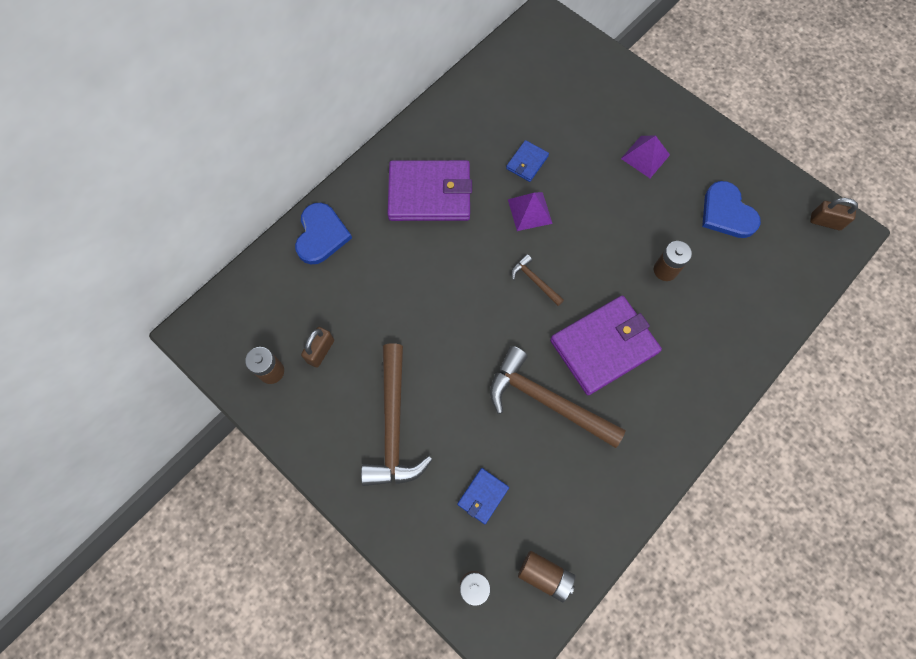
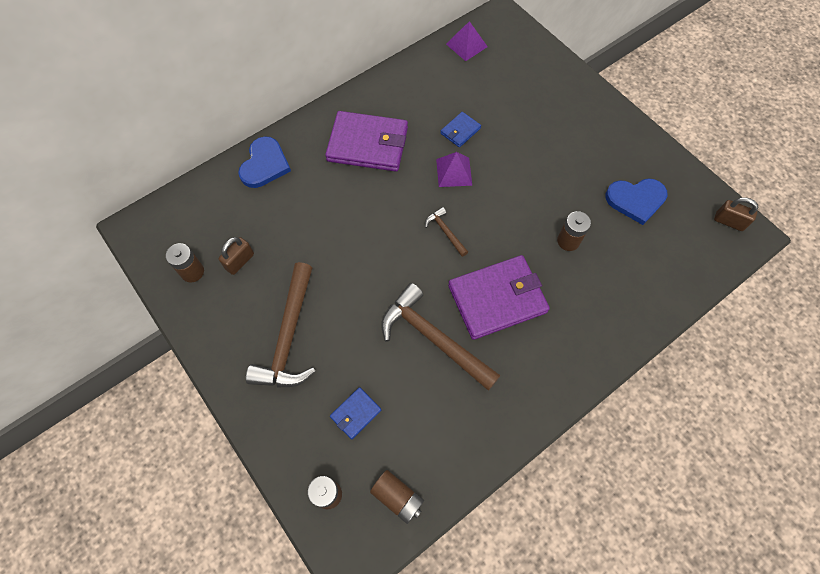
camera: 10 degrees right, 5 degrees down
purple pyramid [621,136,670,178] -> purple pyramid moved to [446,21,488,61]
blue heart [702,181,761,238] -> blue heart turned 75 degrees counterclockwise [605,178,668,225]

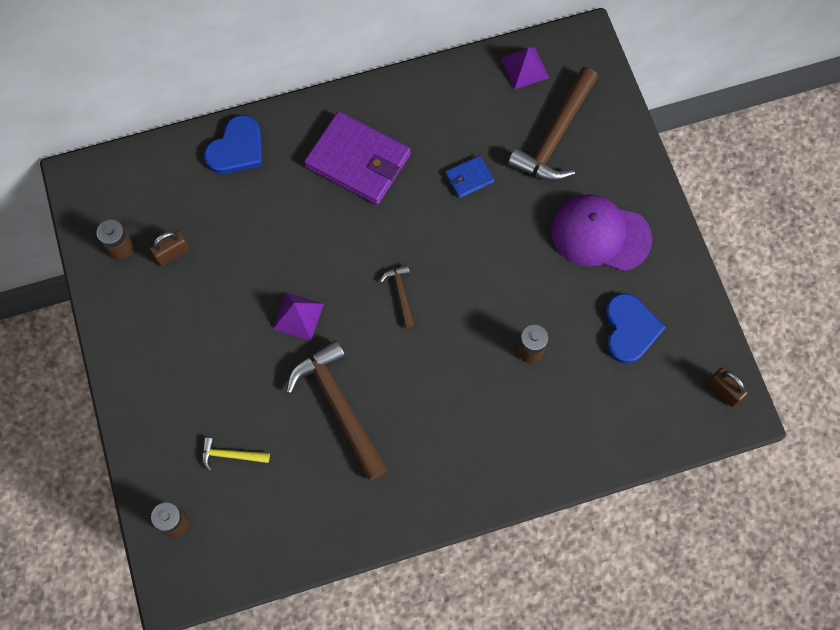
camera: 20 degrees right, 5 degrees up
brown hammer [246,262,316,388] -> brown hammer moved to [508,67,598,182]
blue wallet [330,387,381,440] -> yellow hammer [202,437,270,471]
brown battery [370,470,424,524] -> none
purple pyramid [436,152,472,187] -> purple pyramid moved to [273,293,324,340]
purple wallet [448,255,550,340] -> none
blue heart [605,178,668,225] -> blue heart turned 105 degrees counterclockwise [605,293,666,364]
none -> purple cap [551,194,652,271]

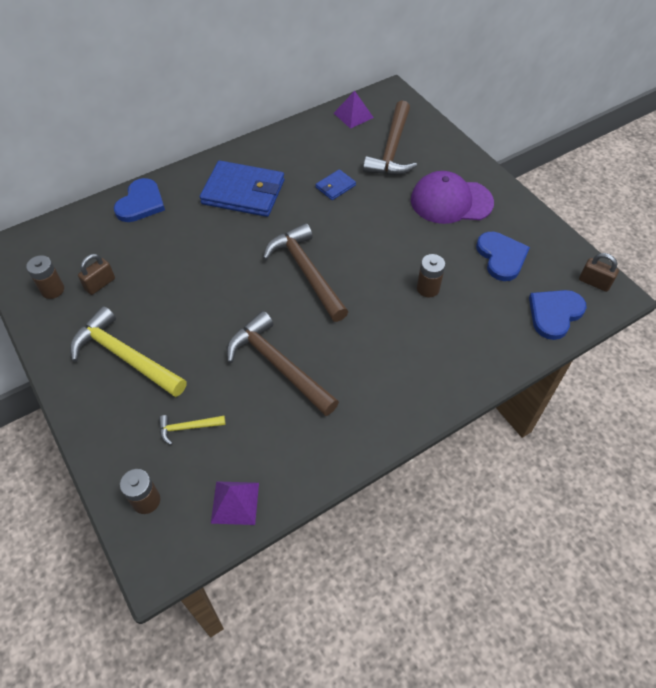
camera: 15 degrees left, 15 degrees down
purple pyramid [273,293,324,340] -> purple pyramid moved to [211,481,259,525]
purple wallet [304,111,411,205] -> blue wallet [200,161,284,217]
brown hammer [380,265,414,329] -> brown hammer [263,223,348,322], size x2.13
none -> yellow hammer [70,306,187,397]
none -> blue heart [529,290,587,340]

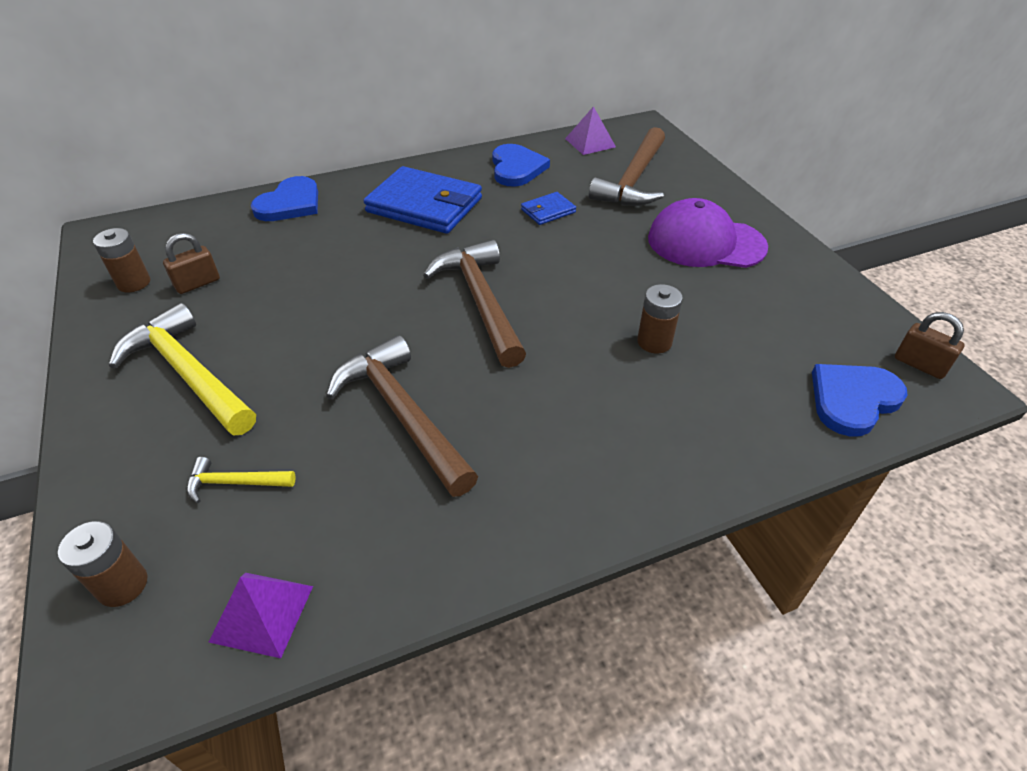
camera: 10 degrees right, 10 degrees down
blue heart [476,232,530,281] -> blue heart moved to [492,144,550,187]

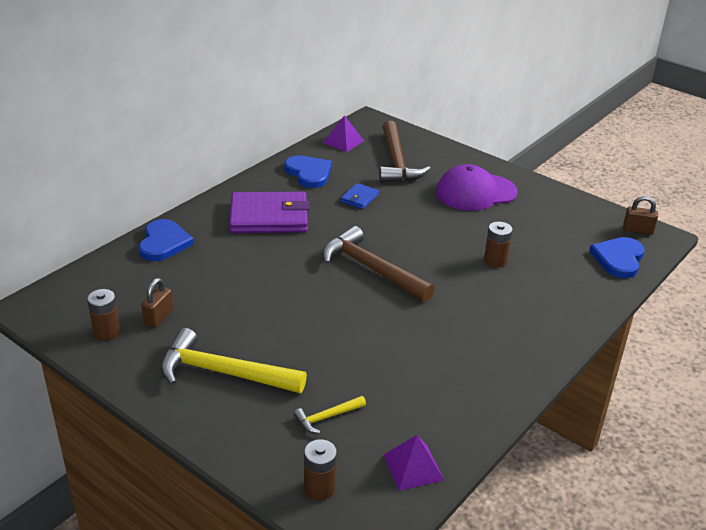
camera: 30 degrees left, 10 degrees down
brown hammer [326,335,478,497] -> none
blue wallet [364,166,482,234] -> purple wallet [229,192,309,233]

